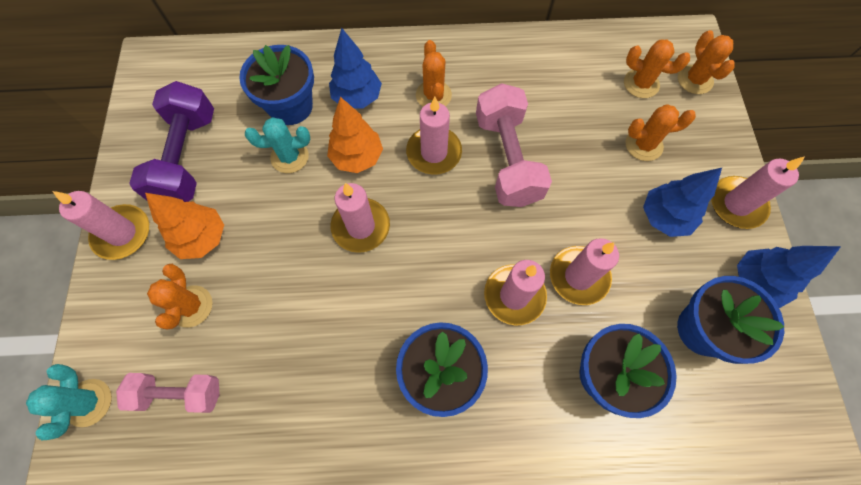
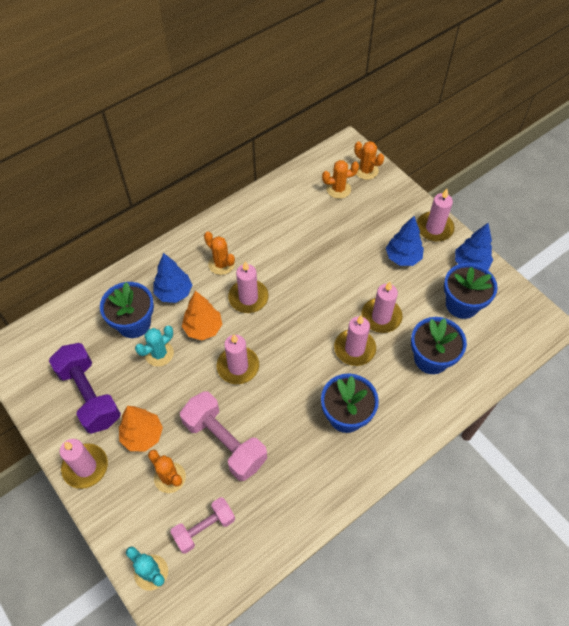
camera: 35 degrees left, 10 degrees down
pink dumbbell [476,83,552,207] -> pink dumbbell moved to [180,391,267,481]
orange cactus [625,104,696,161] -> none

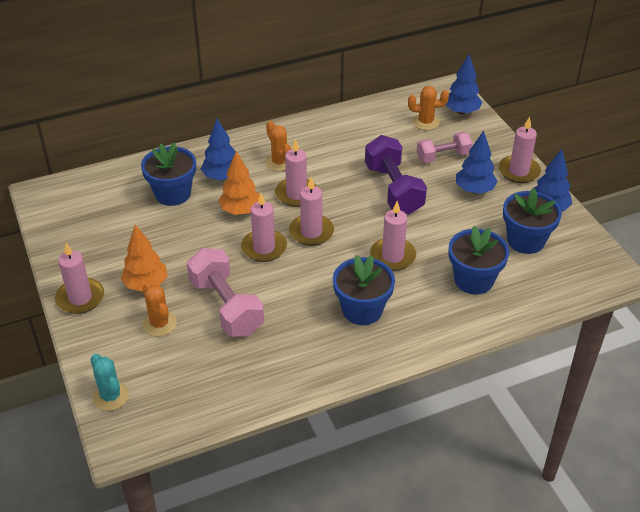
camera: 15 degrees right, 15 degrees down
purple dumbbell [49,343,121,434] -> purple dumbbell moved to [365,135,427,215]
turquoise cactus [135,326,174,367] -> none
pink dumbbell [170,497,235,554] -> pink dumbbell moved to [417,132,473,163]
orange cactus [354,141,384,180] -> blue tree [446,54,483,115]
pink candle [361,282,402,333] -> pink candle moved to [289,177,334,246]

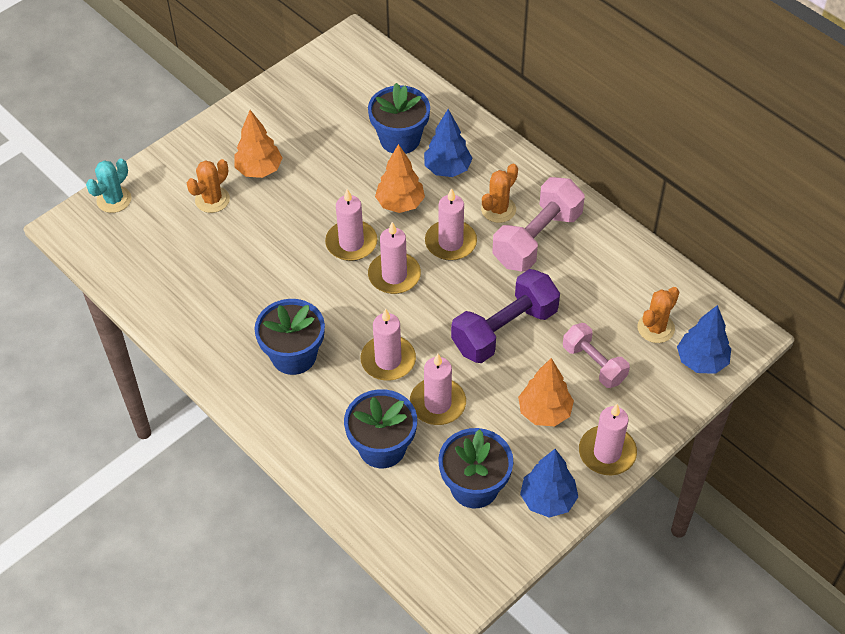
camera: 70 degrees right, 10 degrees up
pink candle [55,243,104,314] -> pink candle moved to [410,354,466,425]
pink dumbbell [187,248,264,337] -> pink dumbbell moved to [492,177,585,272]
orange cactus [408,86,449,130] -> orange cactus turned 60 degrees clockwise [638,287,679,343]
blue tree [456,130,498,194] -> orange tree [518,358,574,426]

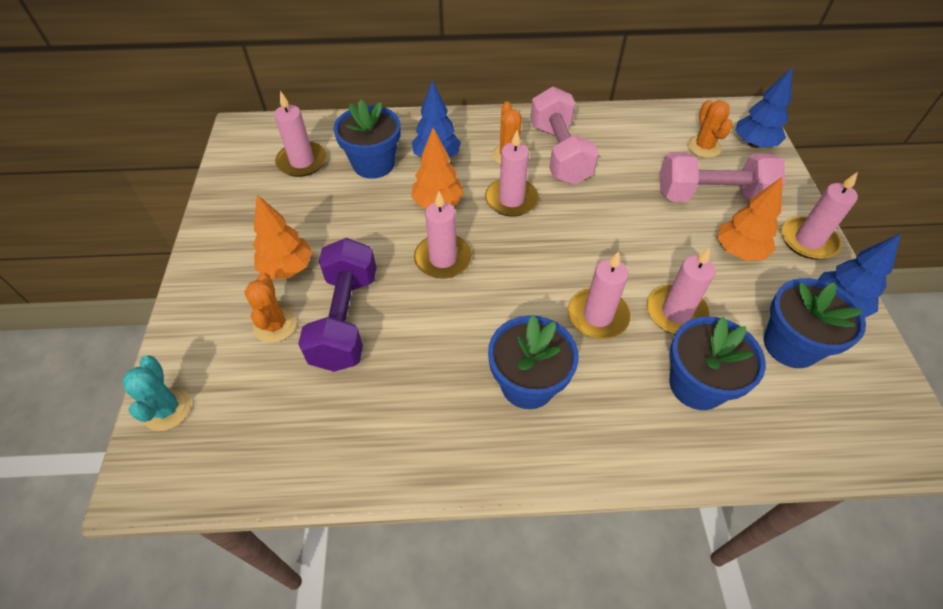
camera: 50 degrees left, 0 degrees up
pink candle [368,222,421,294] -> pink candle moved to [274,91,327,177]
purple dumbbell [451,269,560,363] -> purple dumbbell moved to [298,238,376,372]
pink dumbbell [563,323,630,388] -> pink dumbbell [660,152,785,202], size x1.59

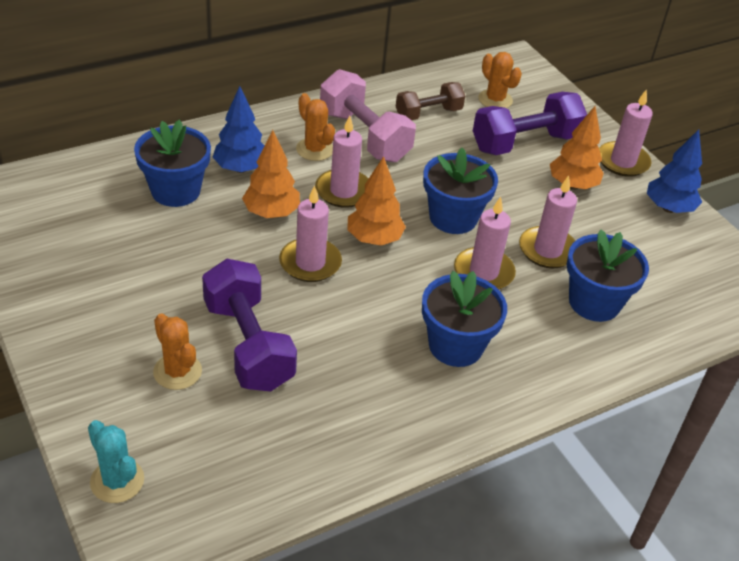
camera: 30 degrees left, 10 degrees down
orange tree [253,195,313,279] -> orange tree moved to [347,156,406,246]
pink candle [274,91,327,177] -> none
pink dumbbell [660,152,785,202] -> purple dumbbell [473,92,587,155]
blue tree [735,67,793,148] -> none
blue flower pot [764,278,866,368] -> blue flower pot moved to [423,148,498,234]
none -> brown dumbbell [396,82,465,120]

